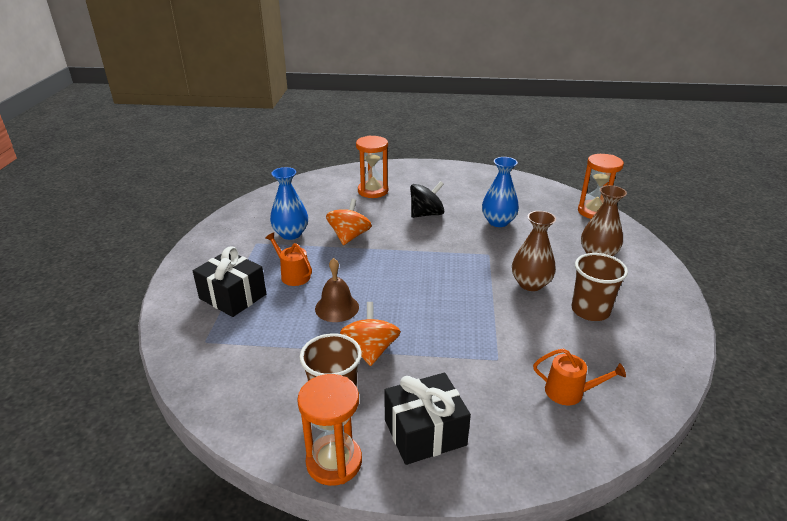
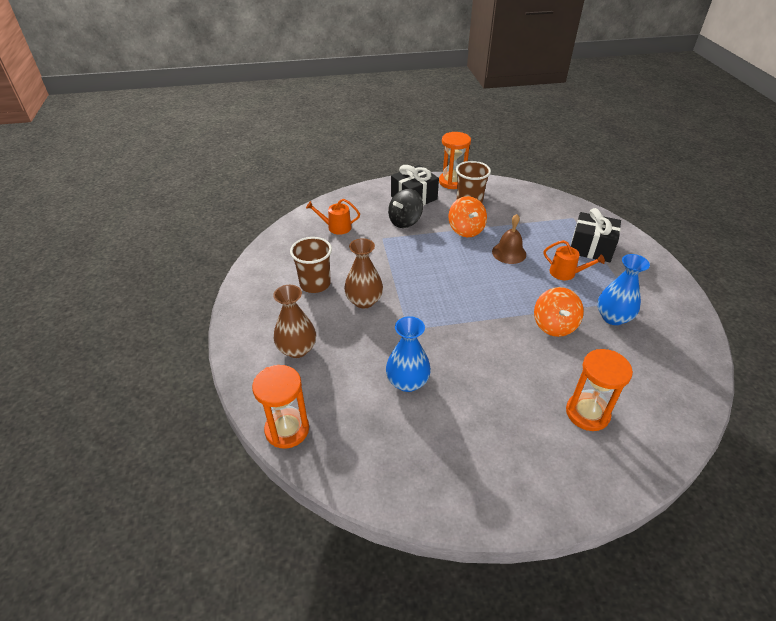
camera: 165 degrees right, 10 degrees up
black spinning top [410,181,444,218] -> black spinning top moved to [388,189,423,228]

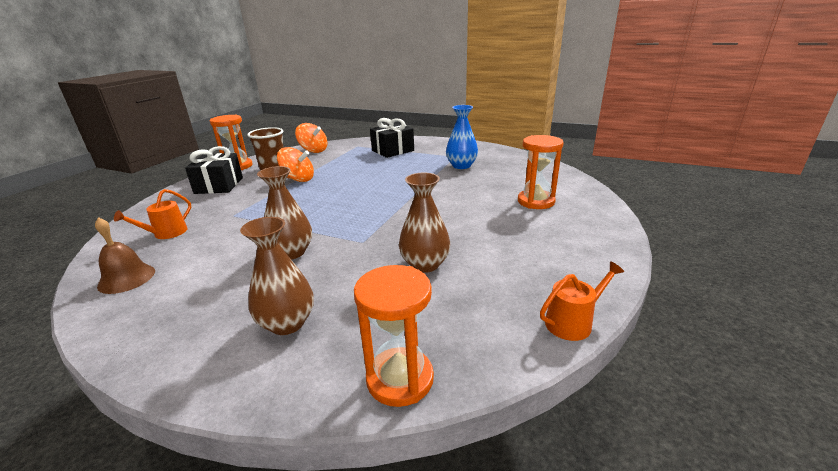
camera: 55 degrees left, 15 degrees down
brown cup [290,237,332,293] -> none
blue vase [386,316,431,392] -> brown vase [399,173,450,273]
black spinning top [388,189,423,228] -> none
brown bell [492,214,526,264] -> brown bell moved to [95,217,155,294]
orange spinning top [534,287,584,337] -> orange spinning top moved to [295,123,327,153]
orange watering can [543,240,605,280] -> orange watering can moved to [540,261,624,341]

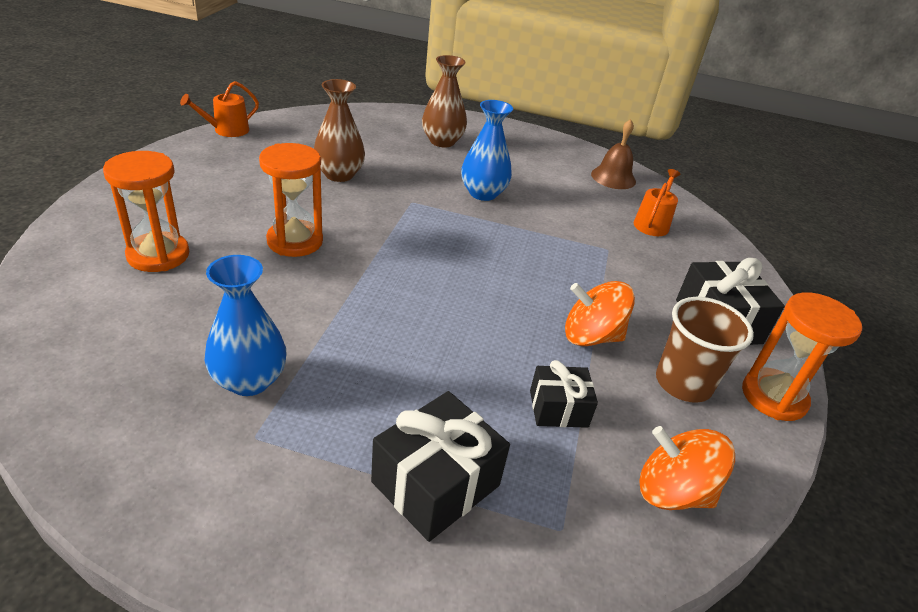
camera: 165 degrees right, 10 degrees up
brown vase [257,166,312,259] -> blue vase [461,100,513,201]
orange hourglass [354,265,434,407] -> orange hourglass moved to [259,143,323,257]
none -> black gift [530,360,598,428]

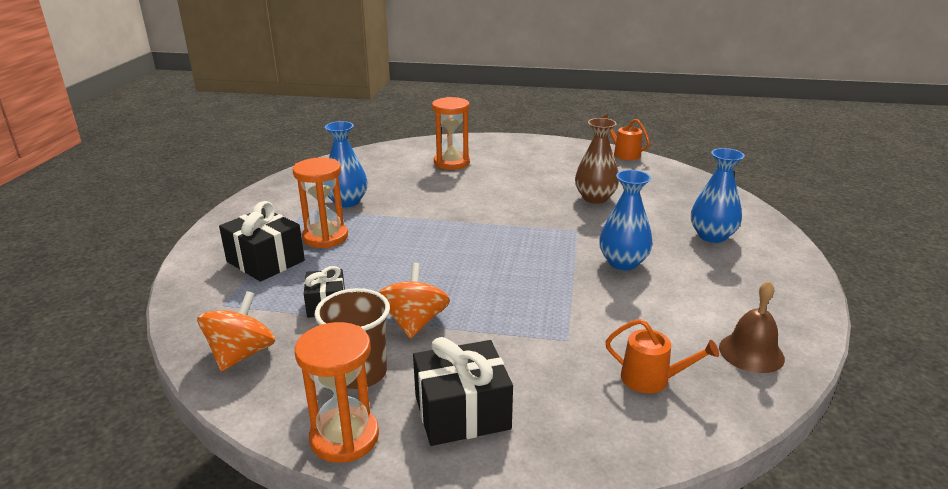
camera: 90 degrees right, 10 degrees down
orange hourglass [259,143,323,257] -> orange hourglass moved to [293,157,348,248]
brown vase [422,55,467,147] -> blue vase [691,148,745,243]

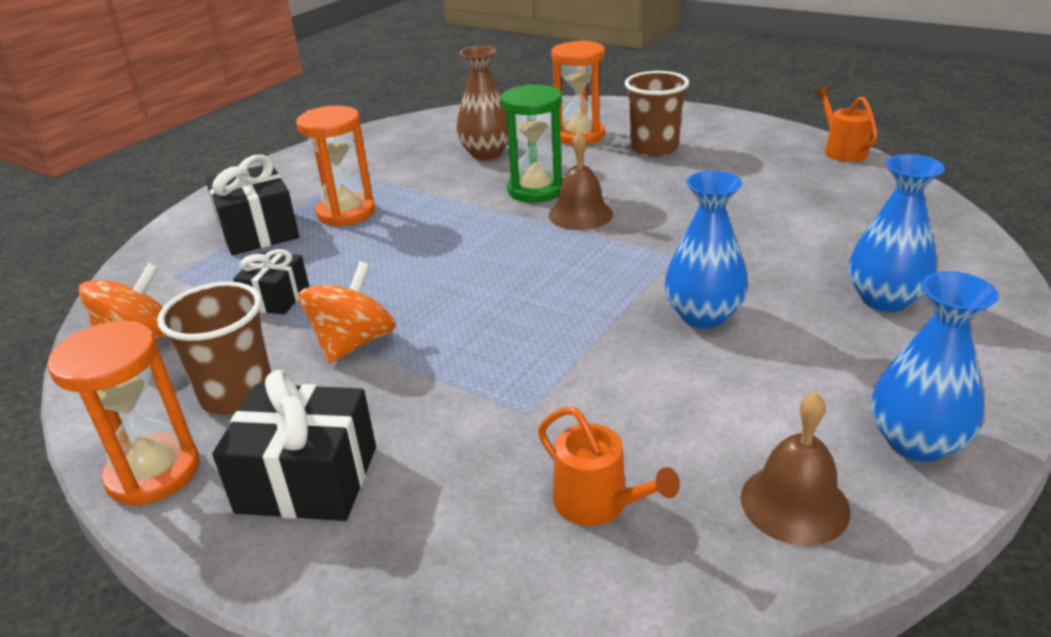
camera: 25 degrees right, 5 degrees up
blue vase [325,121,367,208] -> blue vase moved to [871,271,999,462]
brown vase [575,118,619,204] -> brown vase moved to [456,46,508,160]
none -> green hourglass [501,84,563,203]
none -> brown bell [549,131,613,230]
none -> brown cup [625,71,689,156]

